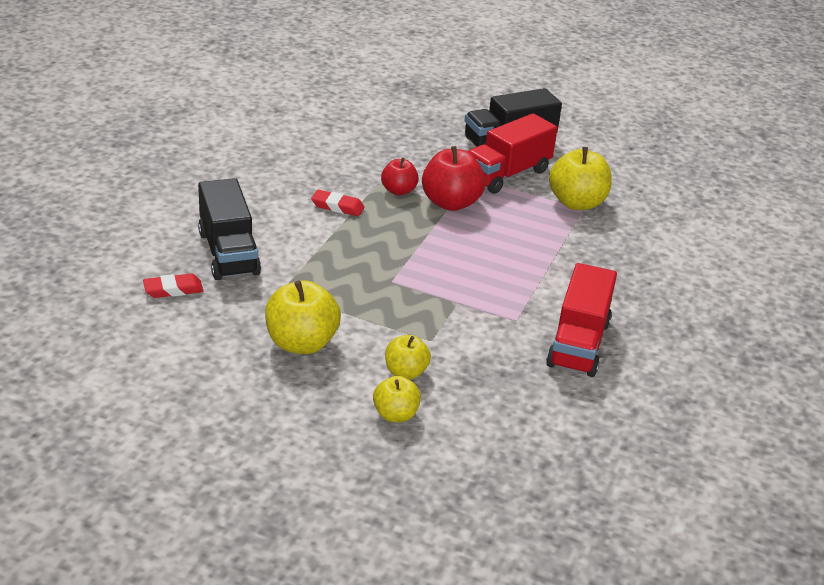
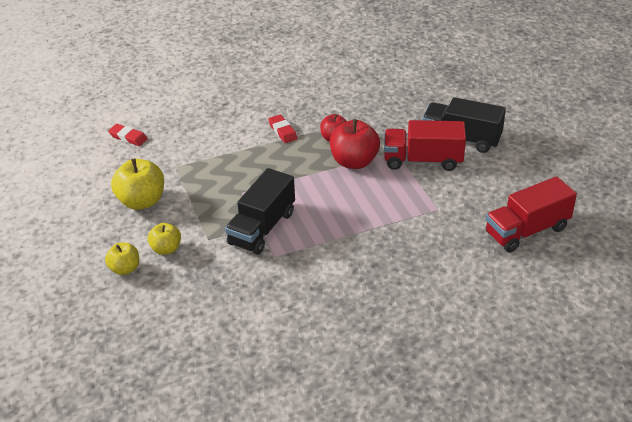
camera: 50 degrees right, 5 degrees up
black truck [198,178,261,280] -> black truck moved to [225,168,295,255]
red truck [546,263,617,377] -> red truck moved to [486,176,577,252]
yellow apple [549,147,612,210] -> none

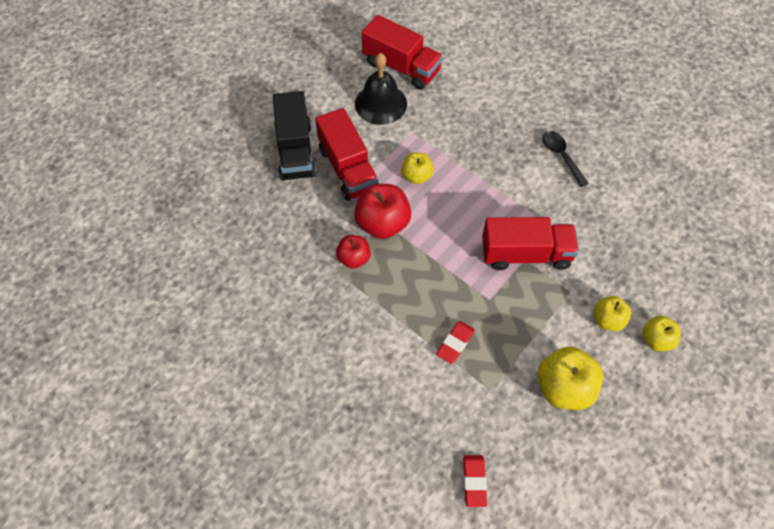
camera: 120 degrees left, 20 degrees up
black truck [225,168,295,255] -> red truck [482,217,579,270]
red eraser [268,115,297,143] -> red eraser moved to [436,321,475,364]
none -> black bell [355,53,407,125]
none -> yellow apple [401,153,434,184]
none -> black spoon [542,131,589,187]

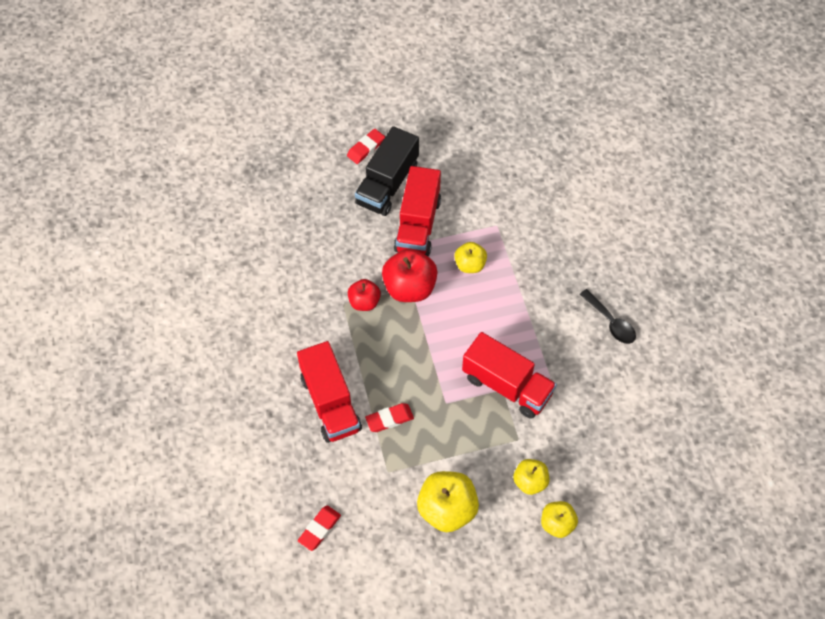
camera: 35 degrees right, 0 degrees up
black bell [355,53,407,125] -> none
red truck [362,15,443,90] -> red truck moved to [297,341,362,443]
black spoon [542,131,589,187] -> black spoon turned 135 degrees clockwise [580,289,636,344]
none -> red eraser [347,129,385,164]

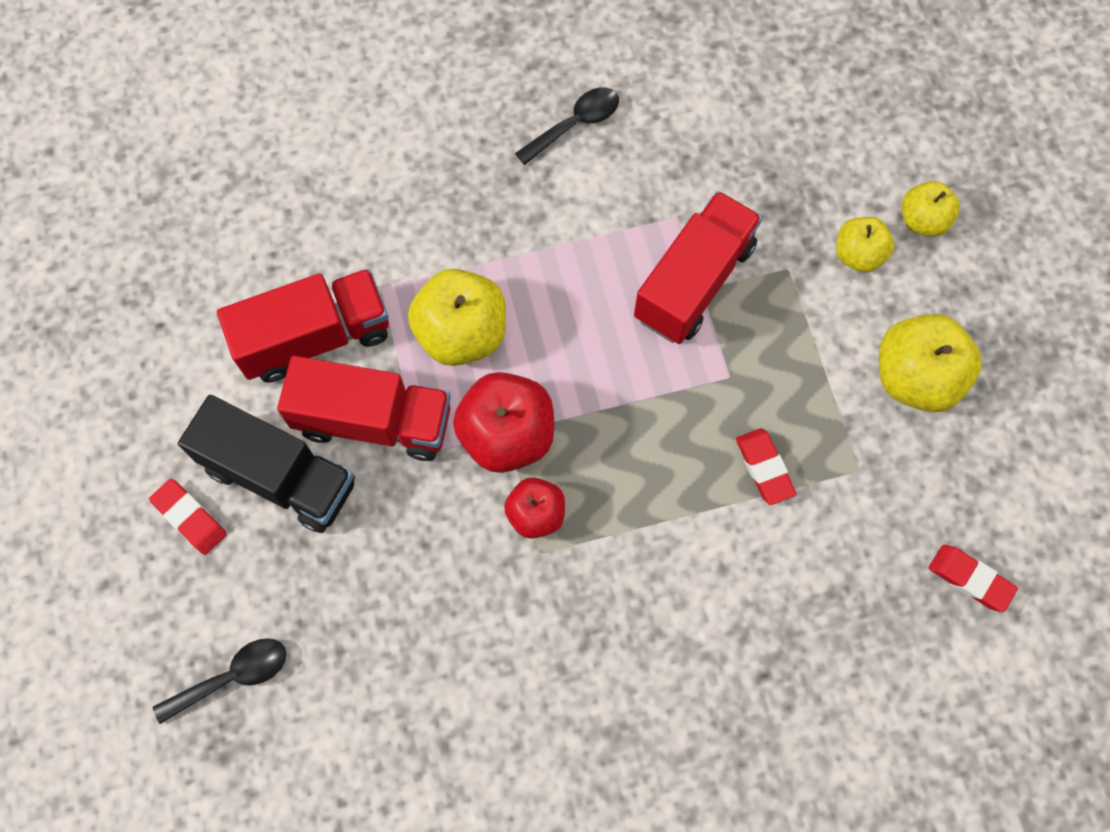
camera: 90 degrees left, 10 degrees up
red truck [297,341,362,443] -> red truck moved to [217,269,389,383]
yellow apple [455,242,487,273] -> yellow apple [408,269,506,366], size x1.67
none -> black spoon [153,638,287,724]

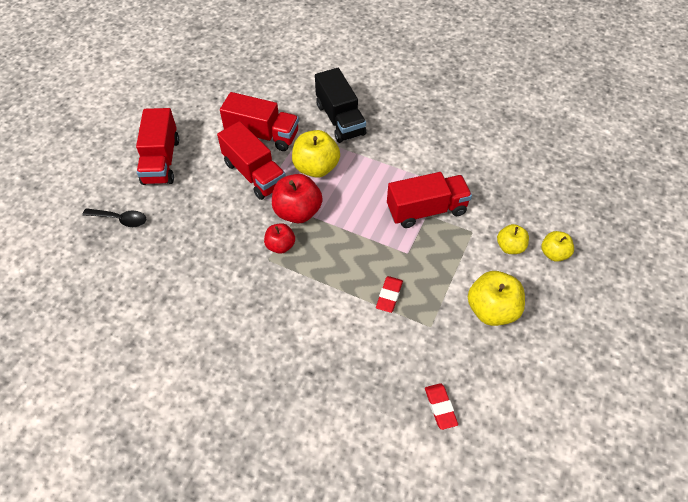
camera: 40 degrees right, 15 degrees down
red eraser [149,479,227,555] -> red truck [136,108,179,185]
black truck [178,395,355,533] -> black truck moved to [315,68,366,143]
black spoon [515,87,619,165] -> none

